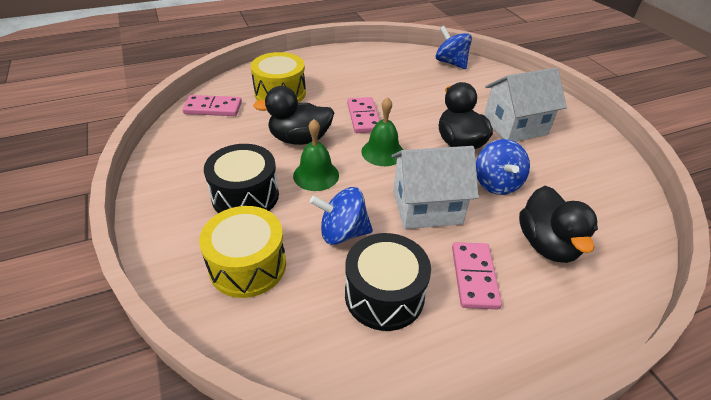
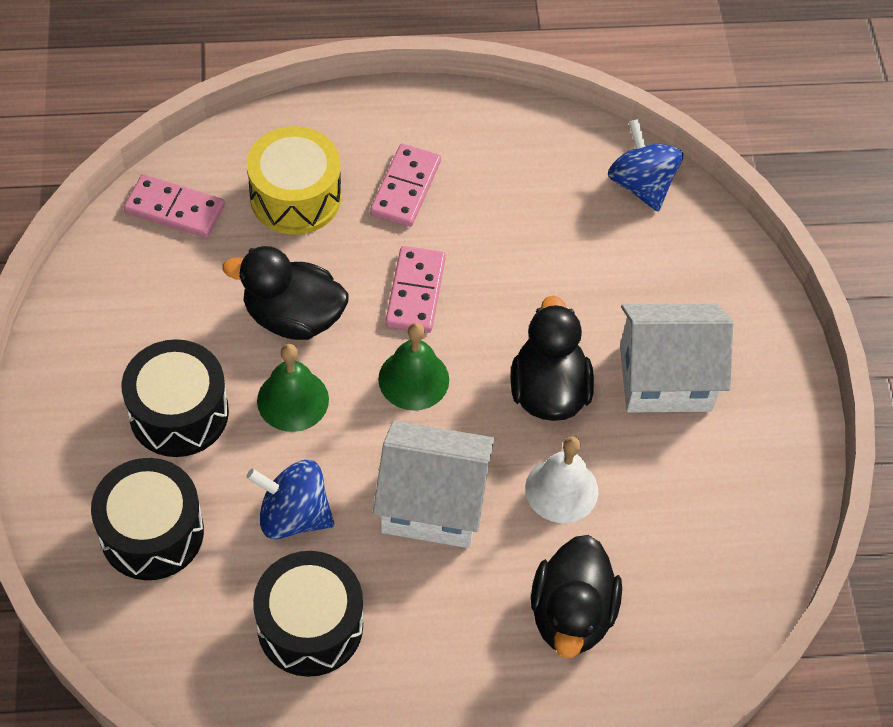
camera: 15 degrees right, 15 degrees up
yellow drum [199,206,286,298] -> black drum [91,458,204,580]
pink domino [452,242,502,309] -> pink domino moved to [370,144,441,227]
blue spinning top [476,139,530,195] -> white bell [525,437,598,523]

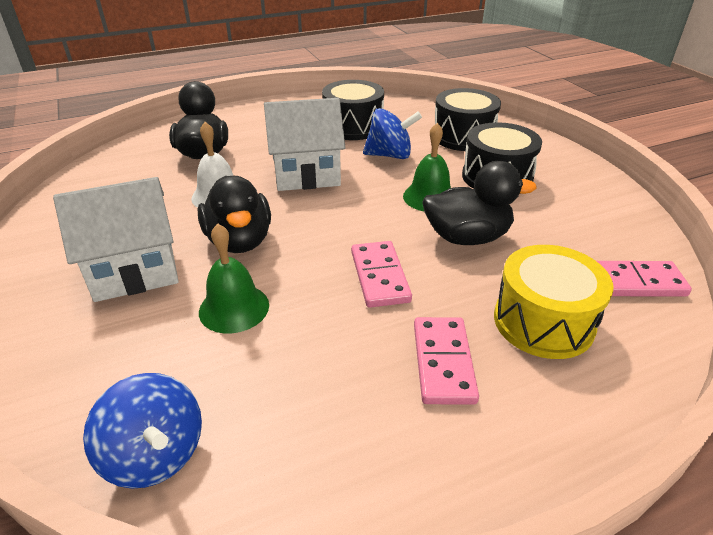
camera: 165 degrees right, 20 degrees down
green bell [378,323,449,411] -> green bell moved to [199,224,269,333]

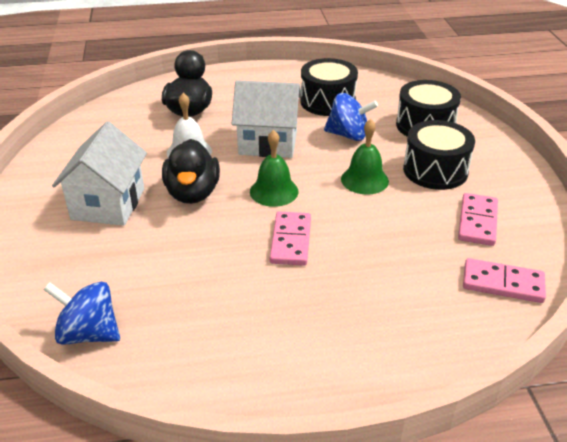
camera: 15 degrees right, 0 degrees up
white house [53,177,179,302] -> white house turned 75 degrees counterclockwise [52,121,147,226]
blue spinning top [83,373,202,489] -> blue spinning top turned 135 degrees clockwise [44,282,120,345]
green bell [199,224,269,333] -> green bell moved to [250,130,298,207]
pink domino [414,317,479,405] -> pink domino moved to [458,193,498,246]
black duck [422,161,537,245] -> none
yellow drum [494,245,614,359] -> none

